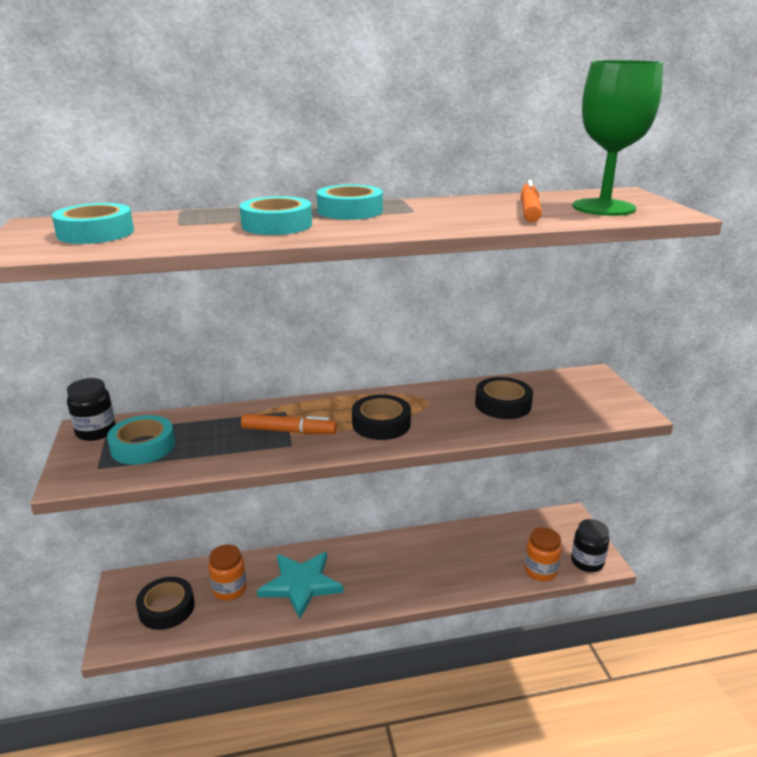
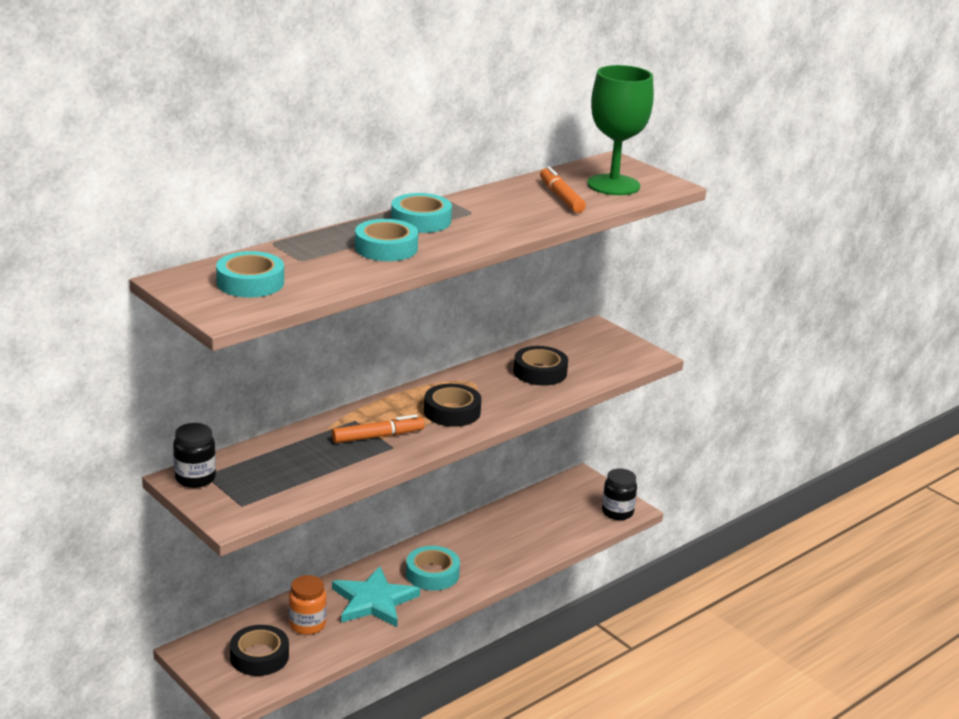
camera: 30 degrees left, 0 degrees up
turquoise tape [107,415,175,465] -> turquoise tape moved to [406,546,460,591]
orange jar [524,527,562,581] -> none

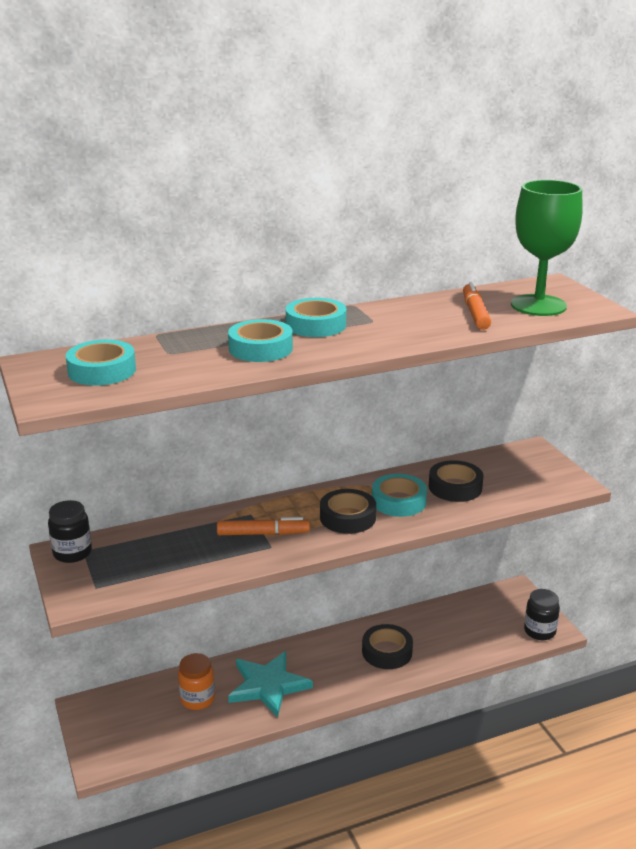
camera: 20 degrees right, 0 degrees up
black tape [230,625,289,676] -> black tape moved to [362,624,413,669]
turquoise tape [406,546,460,591] -> turquoise tape moved to [372,474,427,517]

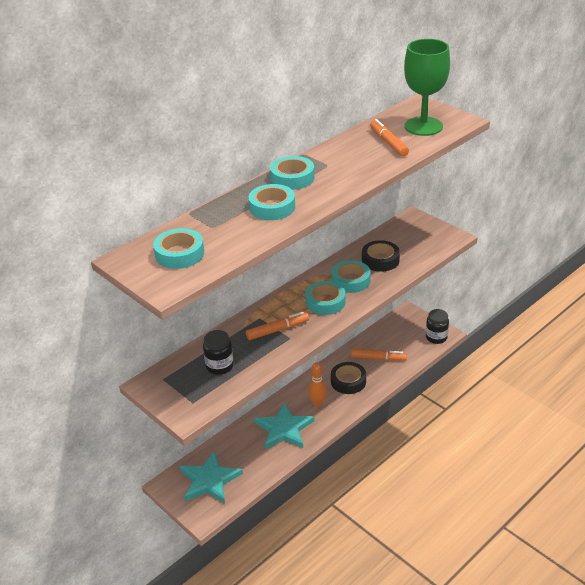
camera: 20 degrees left, 10 degrees up
black jar [48,500,92,563] -> black jar moved to [203,330,234,375]
orange jar [178,653,215,710] -> none
black tape [320,489,376,534] -> turquoise tape [305,281,346,315]
none -> turquoise star [180,451,243,503]
none -> orange bowling pin [308,363,327,407]
none -> orange marker [351,349,407,361]

